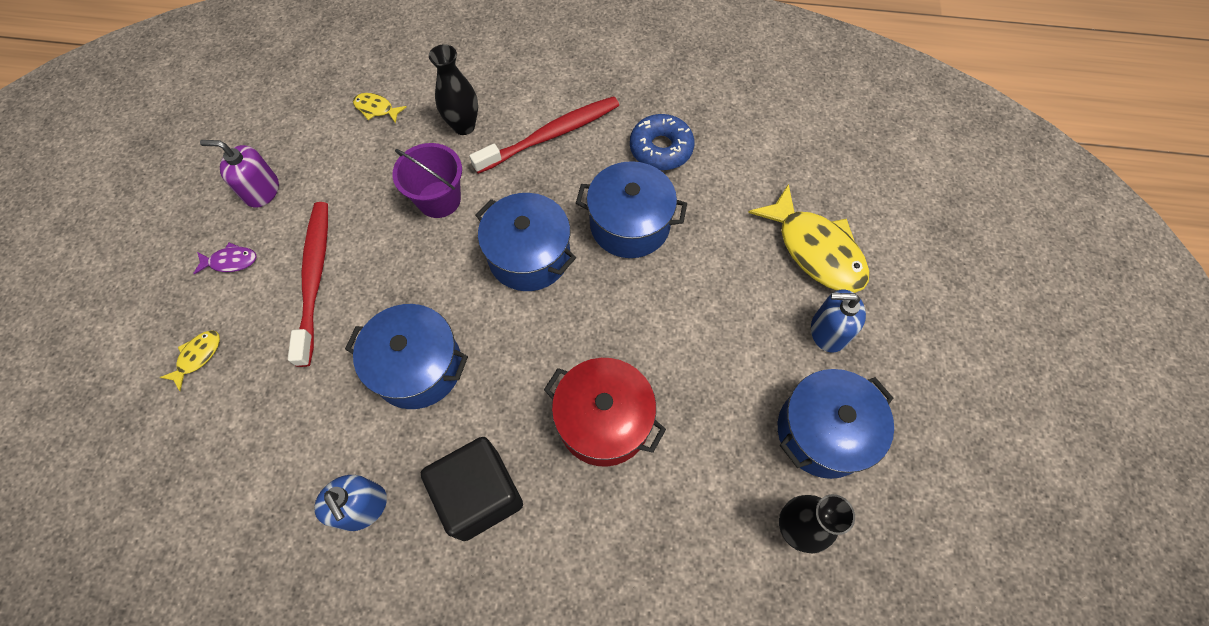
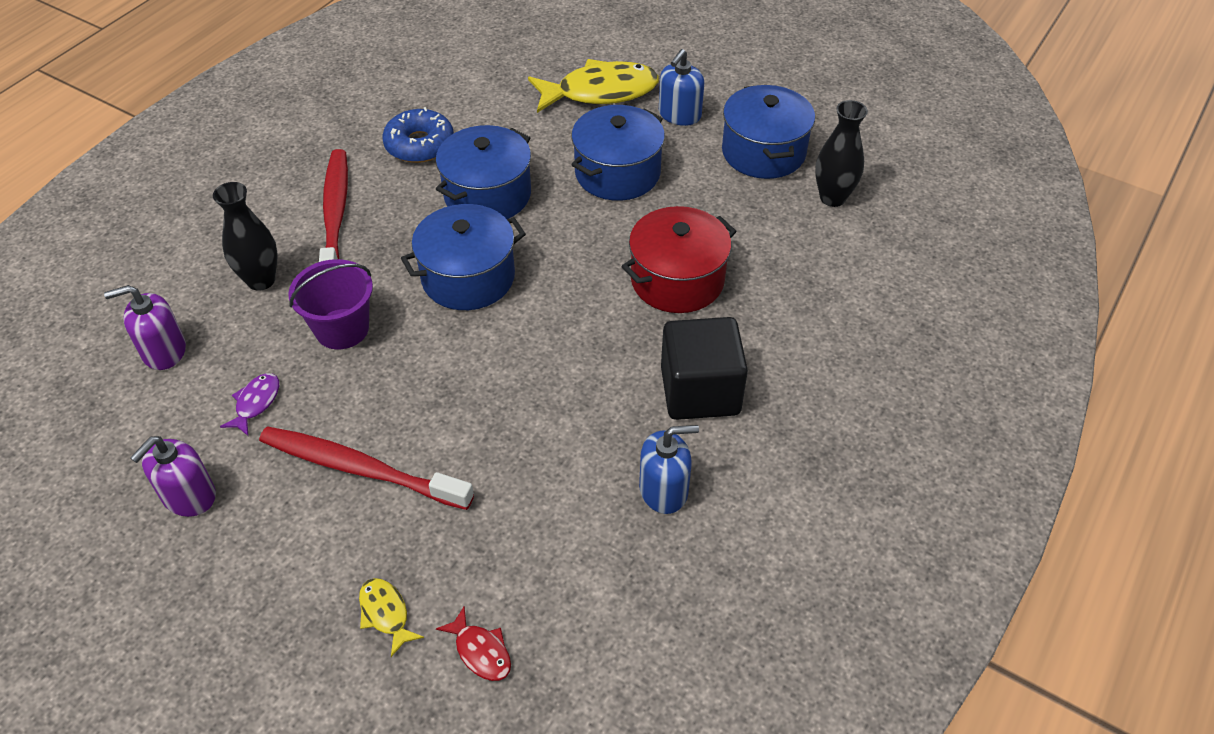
camera: 65 degrees left, 15 degrees down
purple fish [193,242,256,275] -> purple fish moved to [220,373,279,436]
blue pot [345,304,468,409] -> blue pot moved to [571,105,665,201]
yellow fish [353,93,406,124] -> purple soap dispenser [104,285,186,370]
none -> red fish [436,606,511,681]

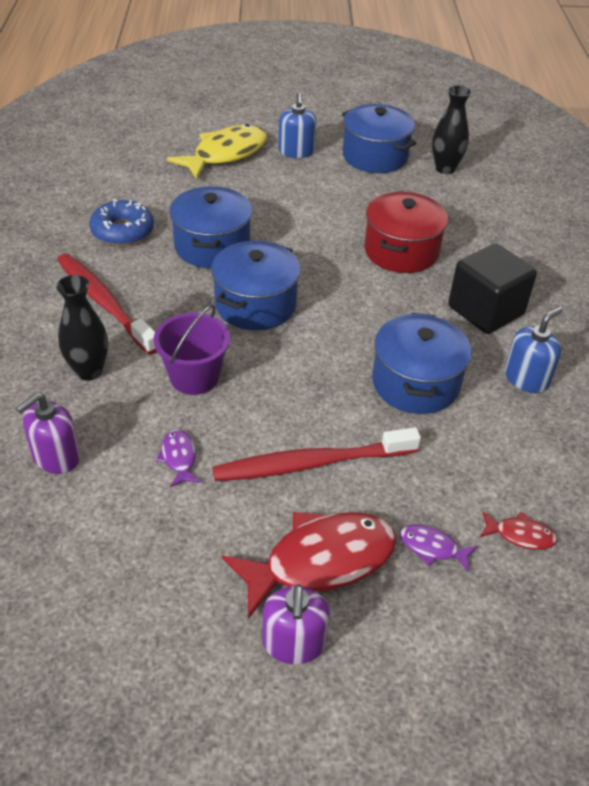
camera: 35 degrees left, 5 degrees down
purple soap dispenser [130,436,216,517] -> purple soap dispenser moved to [262,584,330,664]
yellow fish [359,578,424,657] -> purple fish [400,524,477,572]
blue pot [571,105,665,201] -> blue pot moved to [372,313,472,414]
none -> red fish [222,512,397,619]

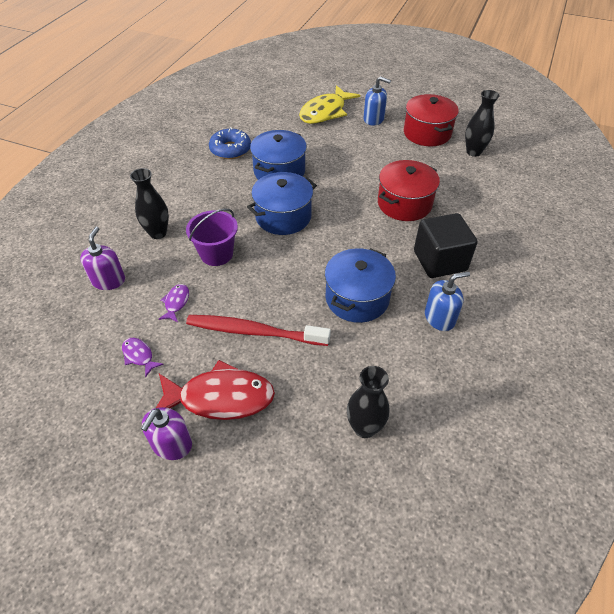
camera: 25 degrees right, 5 degrees up
purple soap dispenser [16,393,80,474] -> purple soap dispenser turned 120 degrees clockwise [80,226,125,290]
red toothbrush [57,253,157,355] -> none
yellow fish [167,124,267,180] -> yellow fish turned 150 degrees clockwise [299,85,360,124]
blue soap dispenser [278,93,317,158] -> blue soap dispenser turned 90 degrees counterclockwise [363,76,391,126]
blue pot [342,104,417,173] -> red pot [404,94,459,146]
purple fish [400,524,477,572] -> purple fish moved to [122,338,164,377]
red fish [480,512,557,550] -> black vase [347,366,389,438]

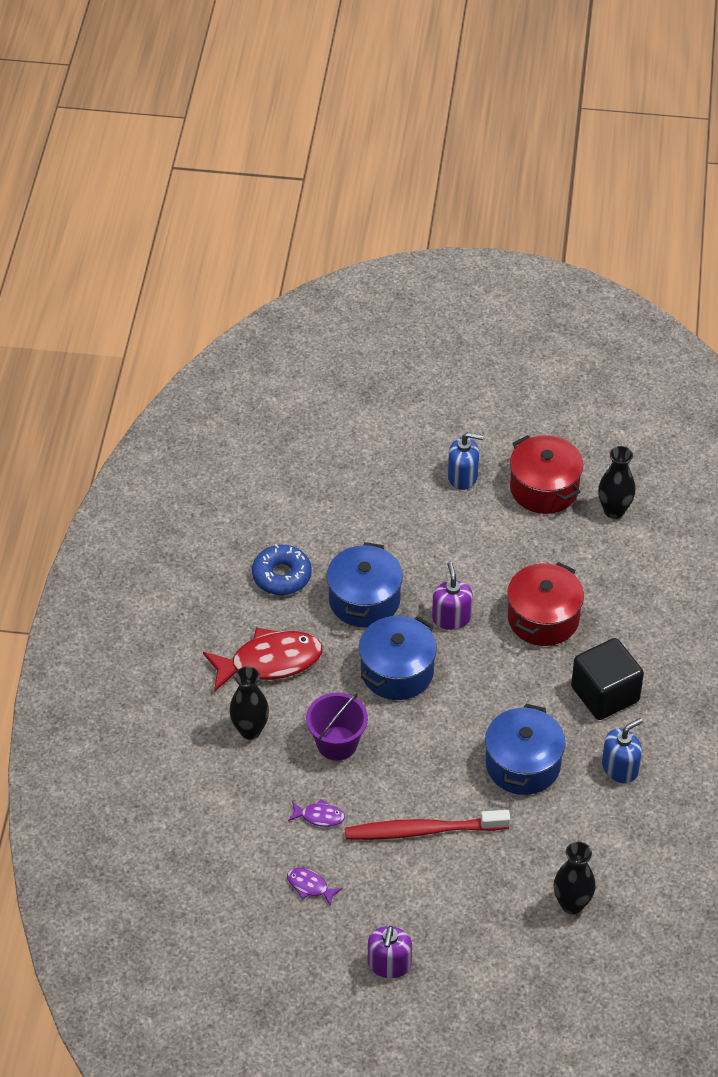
camera: 15 degrees left, 0 degrees up
purple soap dispenser [80,226,125,290] -> purple soap dispenser moved to [432,562,473,630]
red fish [156,360,275,420] -> red fish moved to [203,627,323,692]
purple fish [159,284,189,322] -> purple fish turned 105 degrees clockwise [288,799,345,827]
yellow fish [299,85,360,124] -> none

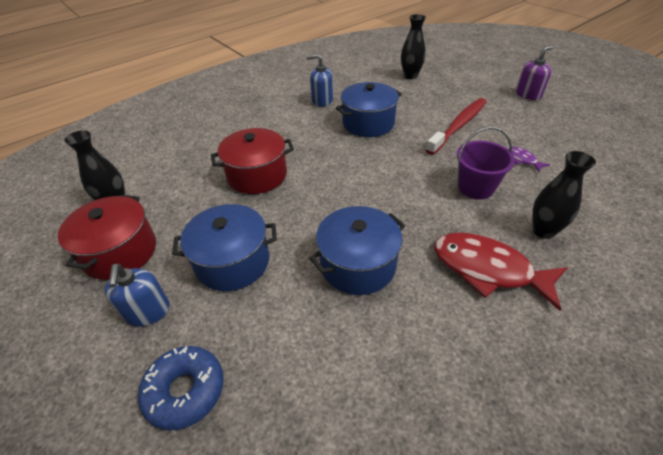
camera: 135 degrees left, 5 degrees down
blue donut [252,544,312,595] -> blue donut moved to [138,346,224,431]
purple fish [287,868,343,906] -> none
red toothbrush [345,810,510,840] -> red toothbrush turned 90 degrees counterclockwise [426,98,487,155]
blue pot [359,616,437,700] -> blue pot moved to [172,204,277,291]
purple soap dispenser [432,562,473,630] -> none
blue soap dispenser [448,432,483,490] -> blue soap dispenser turned 150 degrees counterclockwise [104,264,170,326]
black cube [571,638,644,720] -> none

